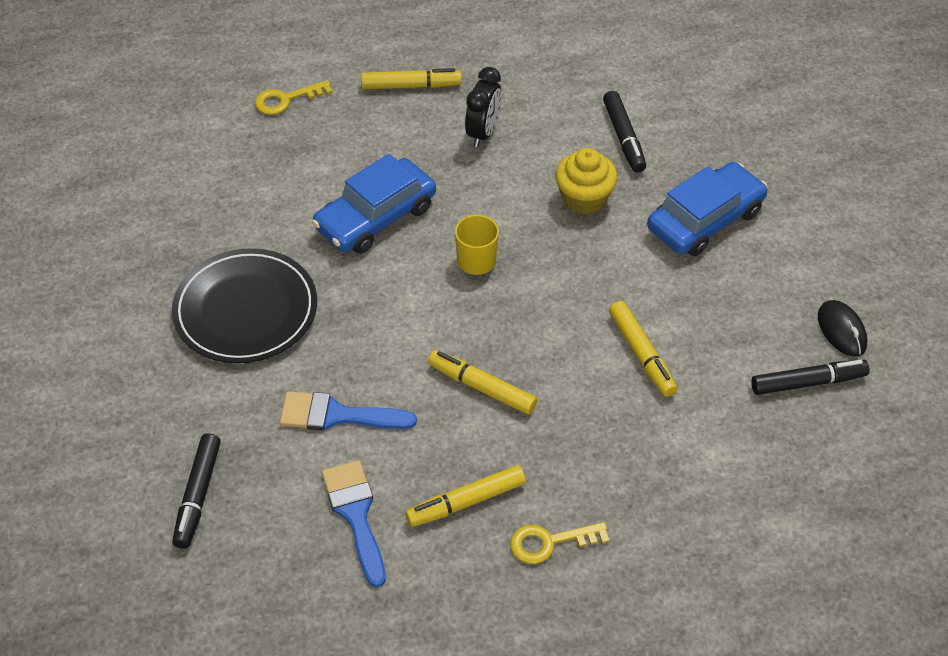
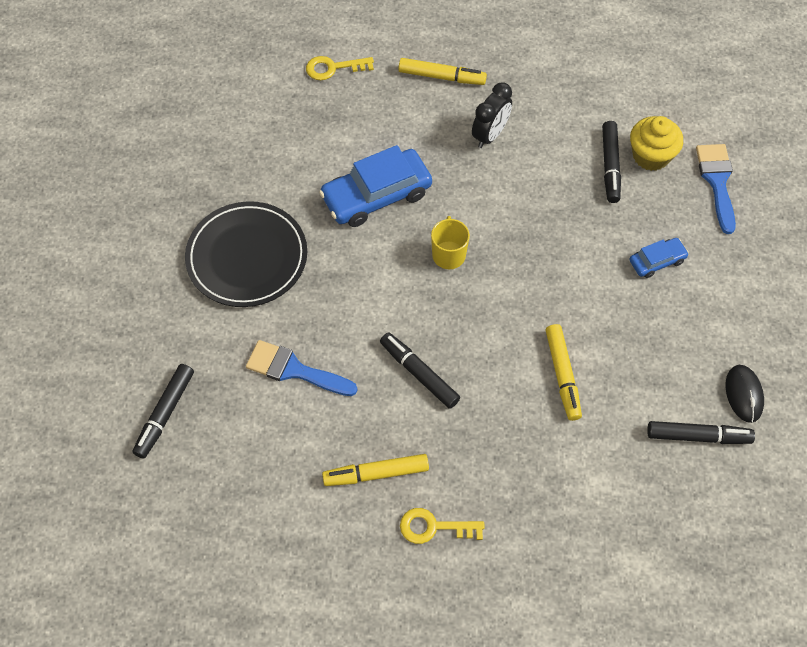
camera: 15 degrees right, 10 degrees up
blue brush [322,460,386,588] -> blue brush moved to [696,144,736,234]
yellow marker [428,350,537,415] -> black marker [380,333,460,409]
yellow cupcake [555,148,617,215] -> yellow cupcake moved to [630,116,683,171]
blue car [647,162,768,256] -> blue car [630,238,689,278], size x0.51

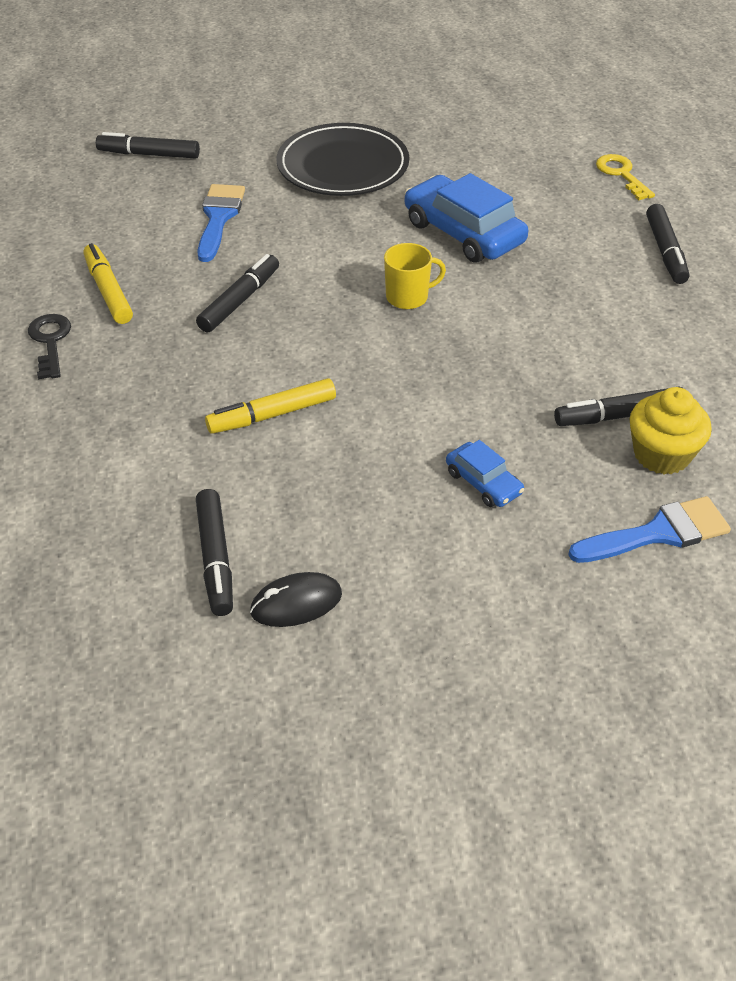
camera: 75 degrees right, 15 degrees down
yellow marker [399,58,487,85] -> black marker [646,204,689,284]
yellow key [400,508,485,544] -> black key [28,314,71,379]
black clock [472,82,512,148] -> none

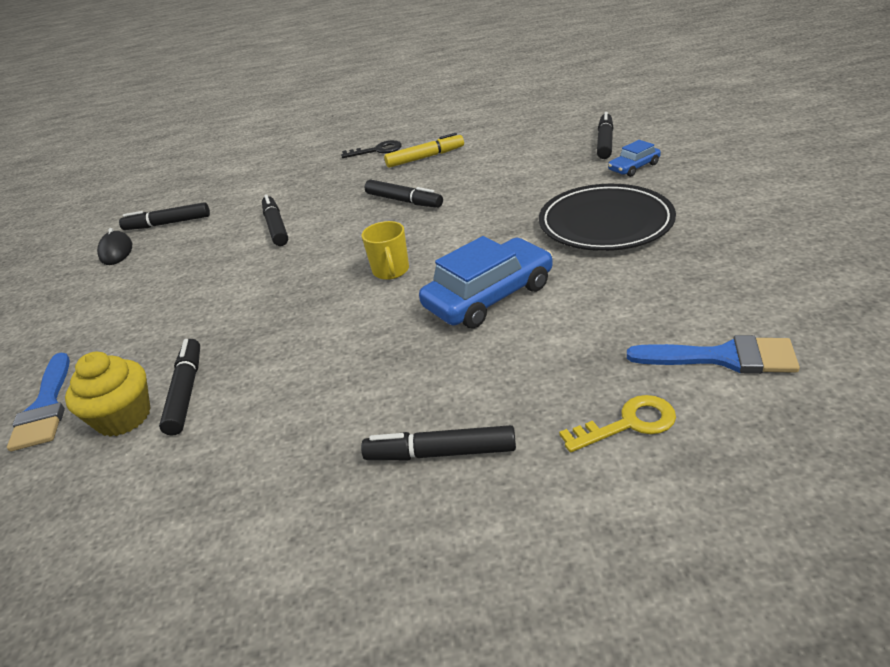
camera: 100 degrees right, 10 degrees down
blue brush [197,184,245,262] -> blue brush moved to [627,335,800,374]
yellow marker [205,378,336,434] -> black marker [262,195,288,246]
blue car [446,440,524,507] -> blue car moved to [608,140,661,177]

